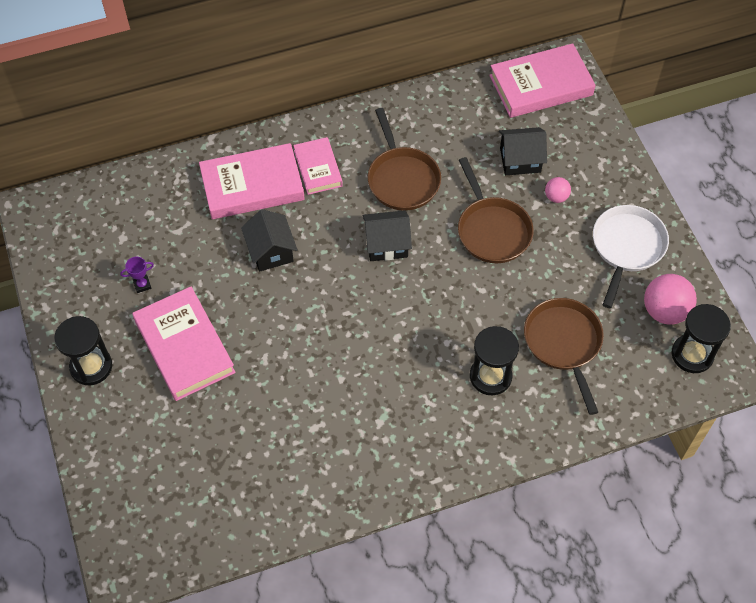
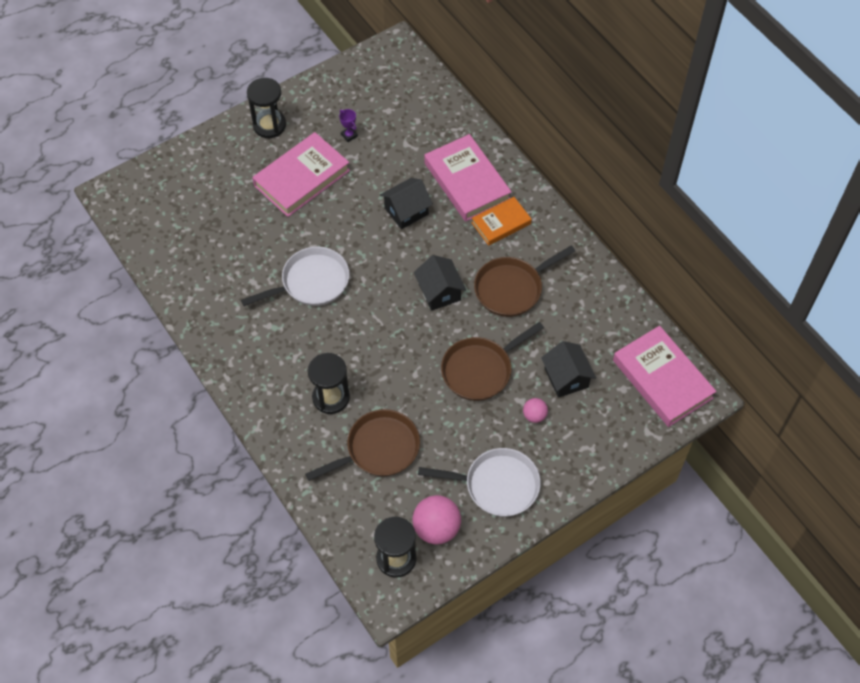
camera: 75 degrees right, 0 degrees up
pink book [293,137,343,195] -> orange book [472,197,532,246]
none -> white pan [241,247,349,306]

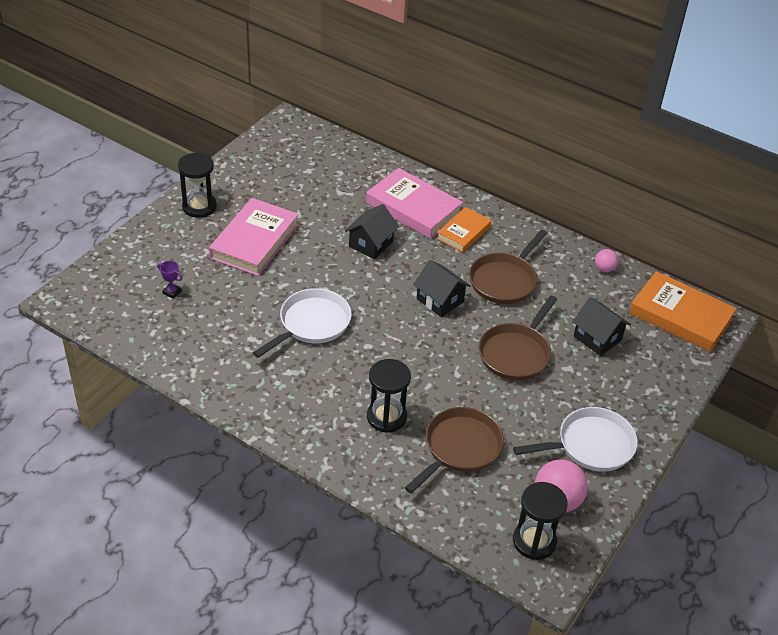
camera: 25 degrees left, 15 degrees down
purple trophy [339,109,358,142] -> purple trophy moved to [158,261,182,299]
pink ball [523,398,548,423] -> pink ball moved to [595,249,618,272]
pink book [613,326,716,427] -> orange book [629,271,737,352]

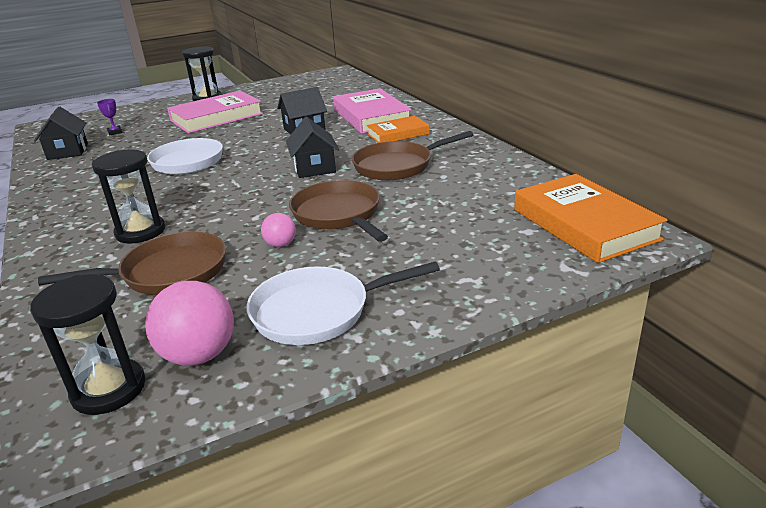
camera: 35 degrees right, 15 degrees down
brown pan [479,296,557,380] -> brown pan turned 90 degrees clockwise [289,180,388,242]
white pan [513,407,638,472] -> white pan turned 150 degrees clockwise [247,261,440,345]
black house [572,297,631,356] -> black house moved to [34,106,88,160]
pink ball [595,249,618,272] -> pink ball moved to [261,213,296,247]

